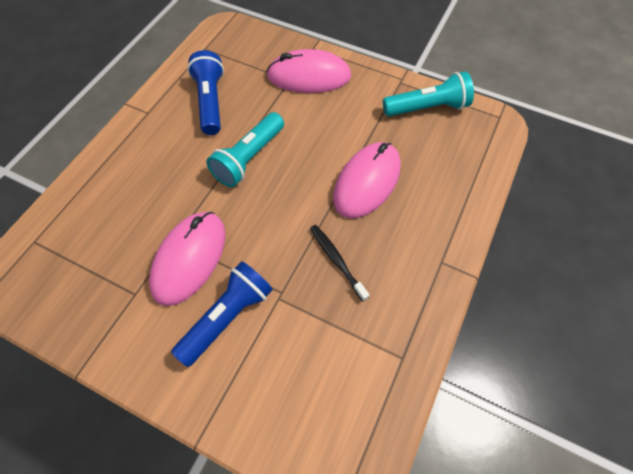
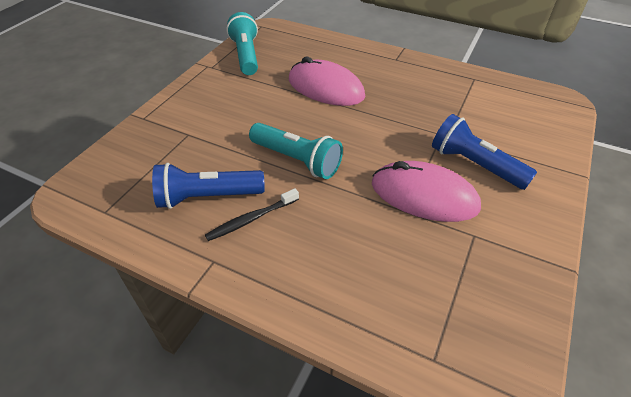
camera: 90 degrees left, 15 degrees down
pink mouse [266,49,351,93] -> none
black toothbrush [310,225,369,302] -> black toothbrush moved to [205,188,299,241]

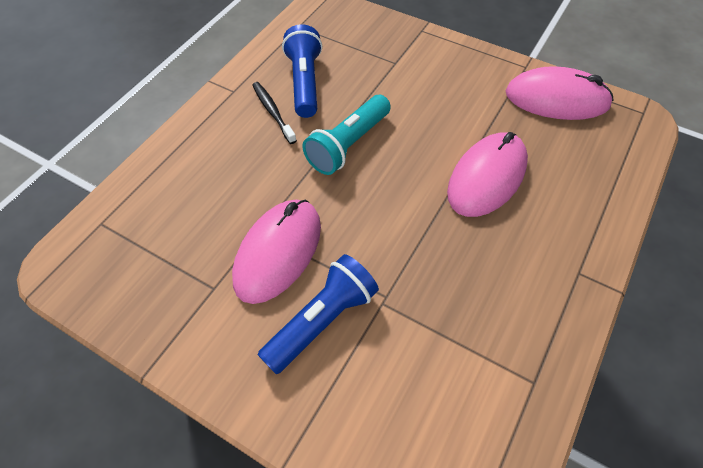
camera: 95 degrees right, 10 degrees up
turquoise flashlight [227,12,258,75] -> pink mouse [506,66,614,120]

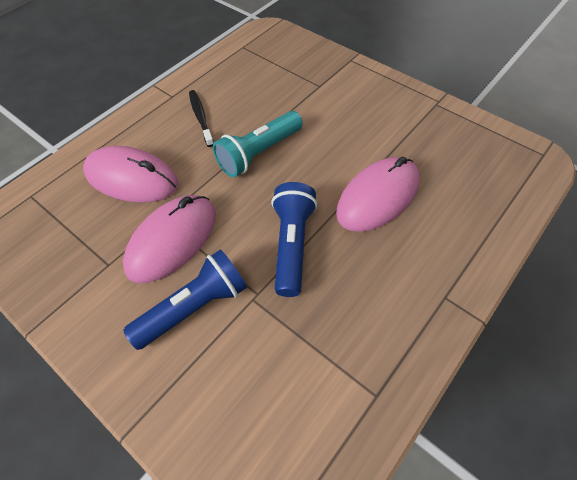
camera: 10 degrees right, 0 degrees up
blue flashlight [282,24,322,118] -> blue flashlight moved to [271,182,317,297]
pink mouse [506,66,614,120] -> pink mouse moved to [83,146,179,203]

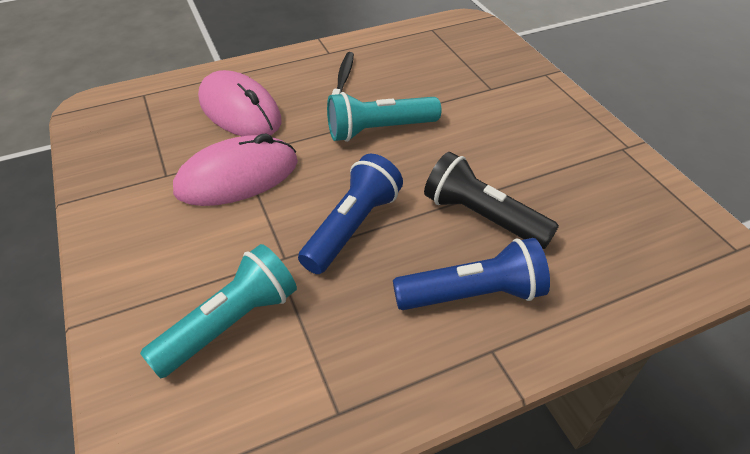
camera: 25 degrees right, 10 degrees down
blue flashlight [123,249,247,350] -> blue flashlight moved to [393,238,550,310]
pink mouse [336,157,420,232] -> black flashlight [424,152,559,249]
none -> turquoise flashlight [140,244,297,379]

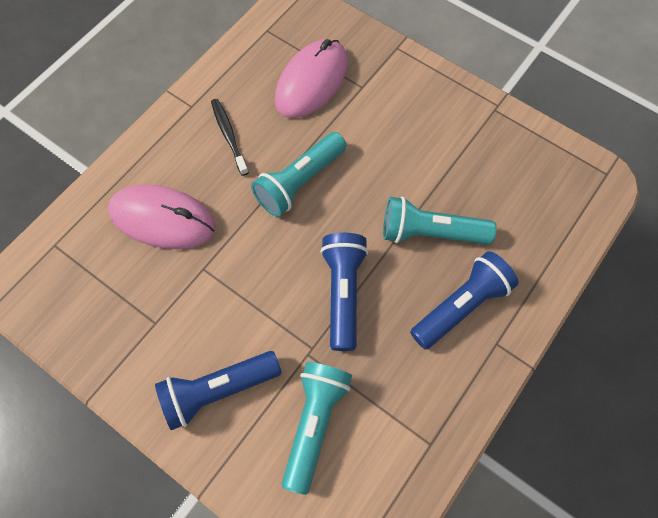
camera: 30 degrees left, 20 degrees up
pink mouse [173,134,298,206] -> pink mouse moved to [275,39,348,118]
black flashlight [424,152,559,249] -> turquoise flashlight [383,197,497,245]
none -> blue flashlight [155,351,281,430]

